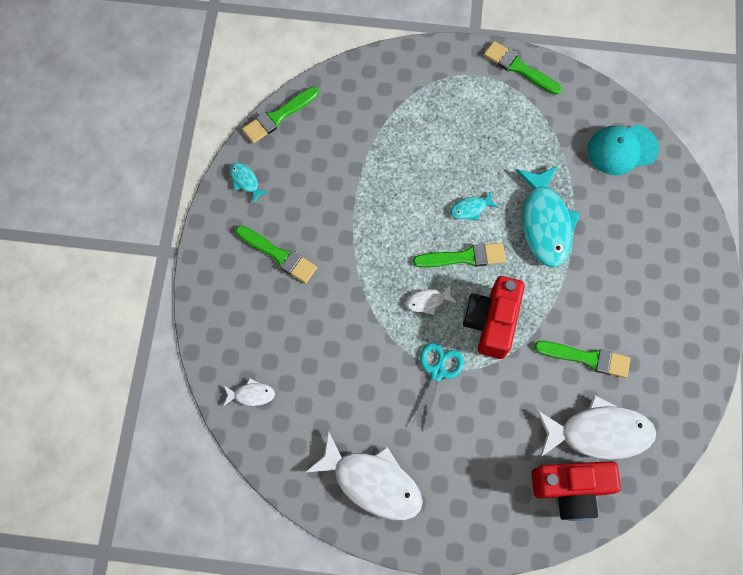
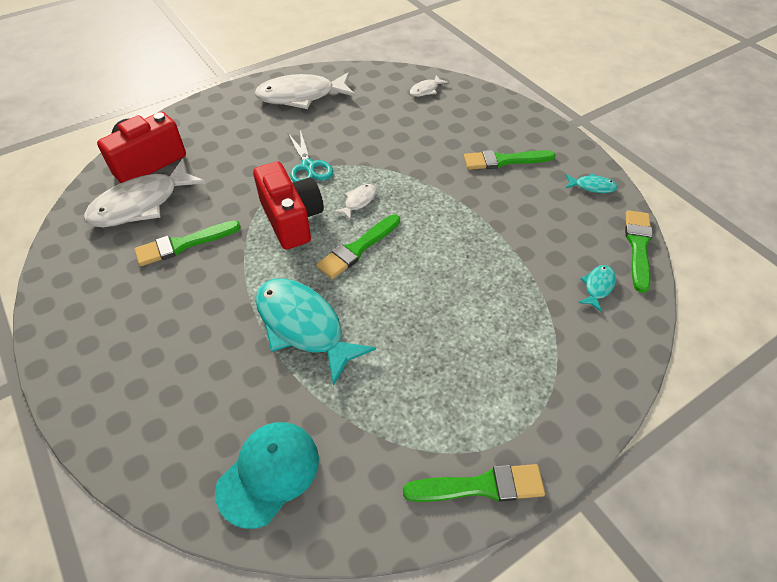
camera: 140 degrees right, 20 degrees down
turquoise fish [450,191,498,220] -> turquoise fish moved to [578,265,616,312]

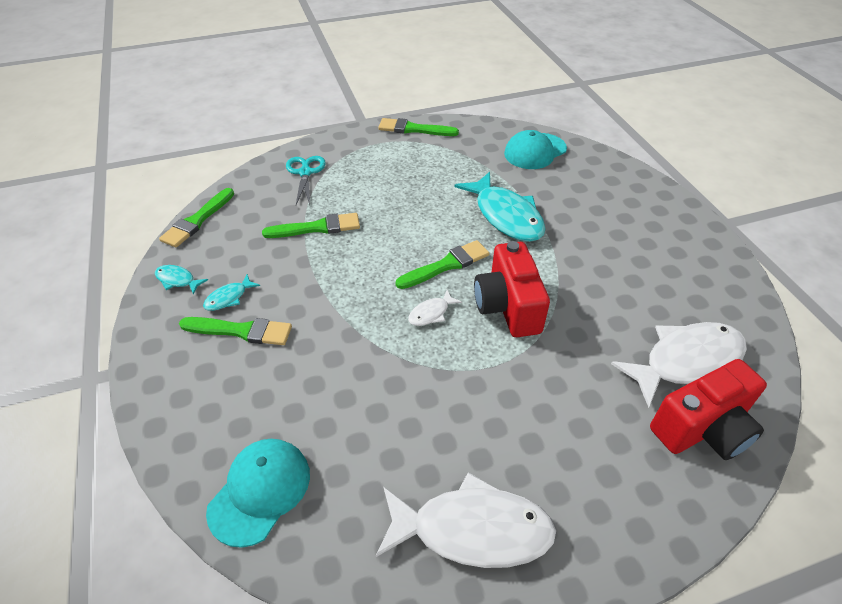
camera: 165 degrees left, 5 degrees down
green brush [134,220,241,266] -> green brush moved to [262,213,360,238]
turquoise scissors [288,130,333,182] -> turquoise scissors moved to [286,156,326,205]
white fish [410,75,448,97] -> turquoise cap [206,439,310,548]
turquoise fish [578,265,616,312] -> turquoise fish moved to [203,274,260,311]

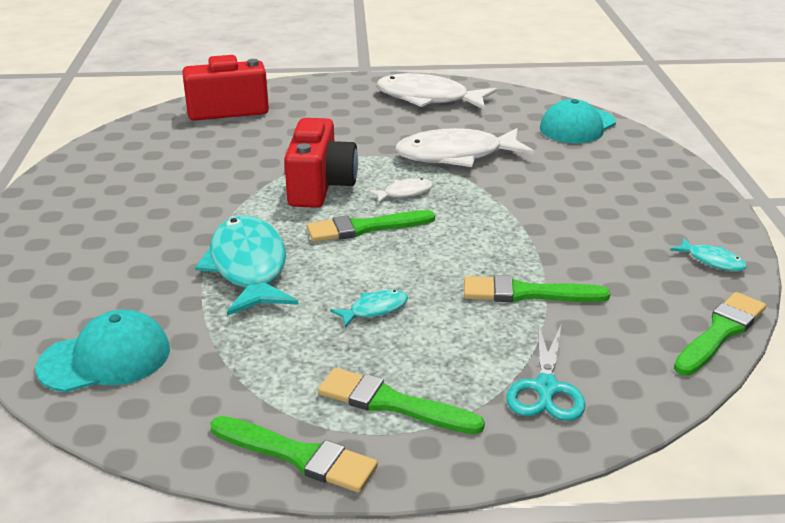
camera: 165 degrees left, 15 degrees down
green brush [179,317,292,345] -> green brush moved to [318,368,485,434]
turquoise fish [203,274,260,311] -> turquoise fish moved to [330,290,408,327]
white fish [611,322,747,408] -> white fish moved to [395,128,534,167]

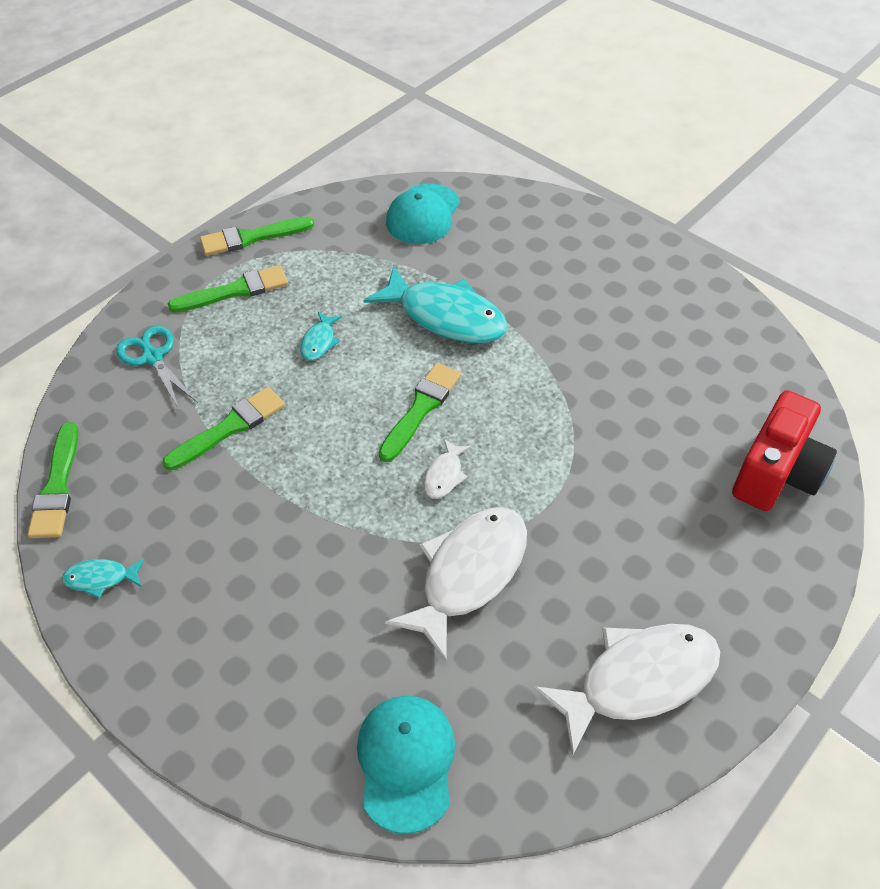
camera: 135 degrees right, 20 degrees up
red camera [284,118,358,208] -> none

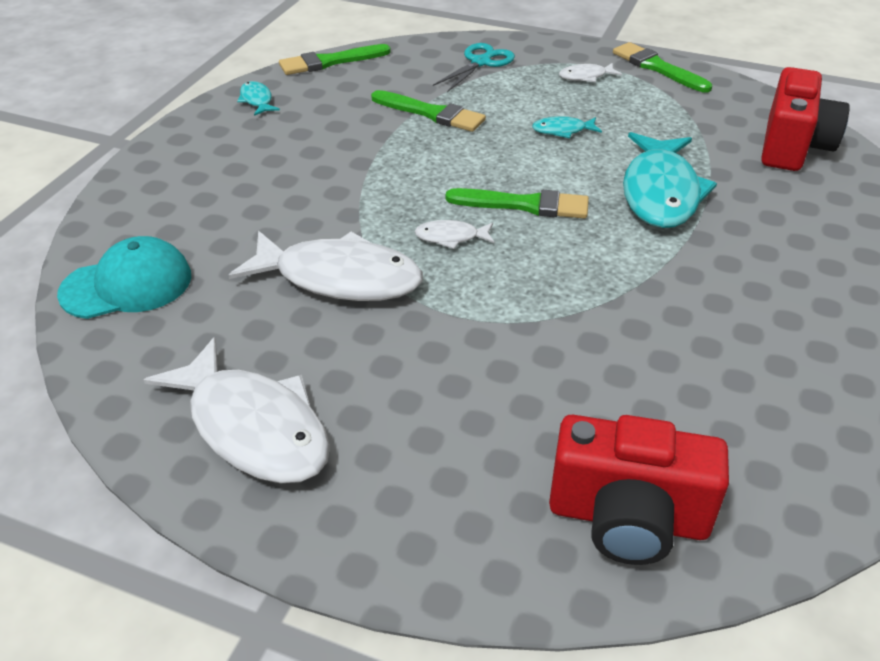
camera: 70 degrees right, 10 degrees down
green brush [168,265,288,312] -> white fish [559,63,622,82]
turquoise cap [386,184,460,244] -> red camera [761,67,850,171]

